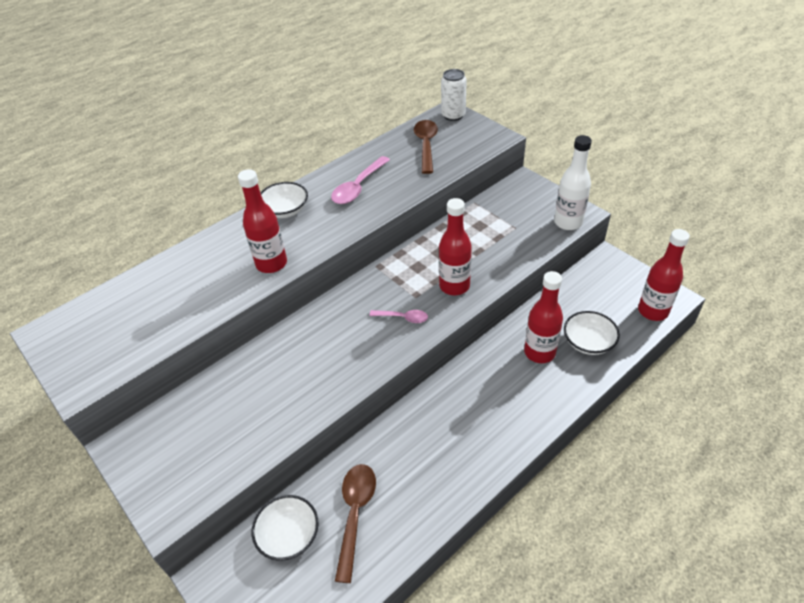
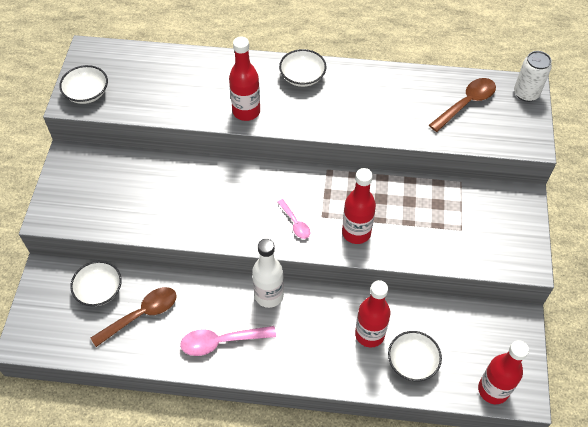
camera: 45 degrees right, 10 degrees up
pink spoon [331,156,390,204] -> pink spoon moved to [180,326,276,356]
white bottle [554,135,592,230] -> white bottle moved to [252,239,284,308]
none -> white bowl [59,65,108,104]

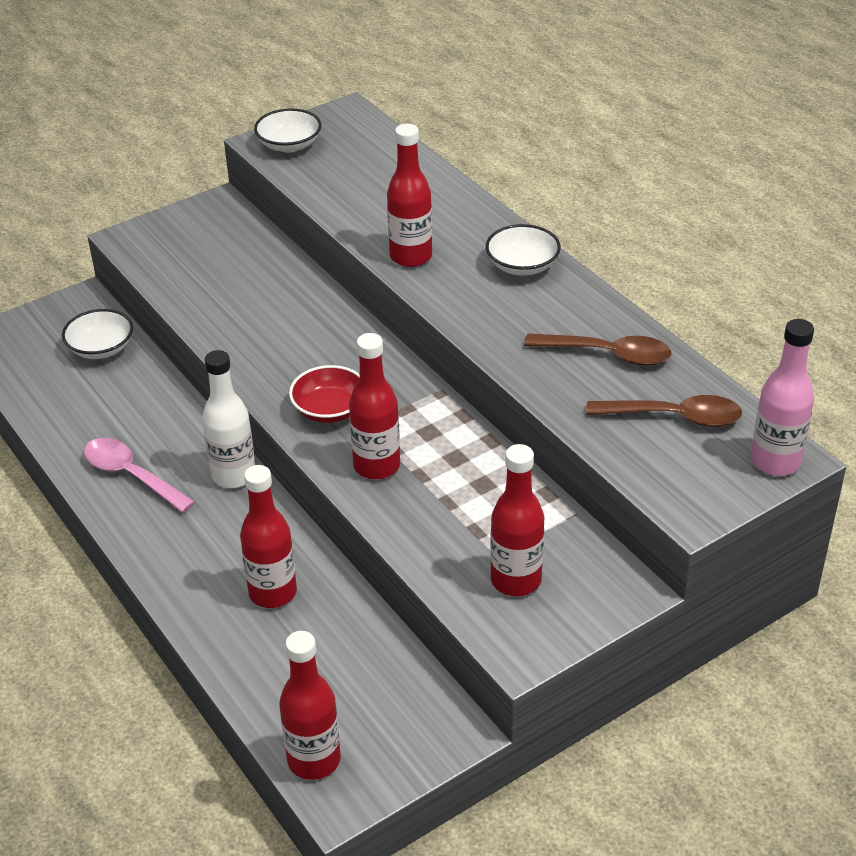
camera: 50 degrees right, 15 degrees down
brown spoon [91,287,177,347] -> brown spoon moved to [524,333,671,366]
pink spoon [278,199,310,239] -> red bowl [289,365,360,423]
white bowl [388,331,442,381] -> none
white can [514,51,552,102] -> pink bottle [751,319,814,476]
none -> red bottle [490,444,544,596]

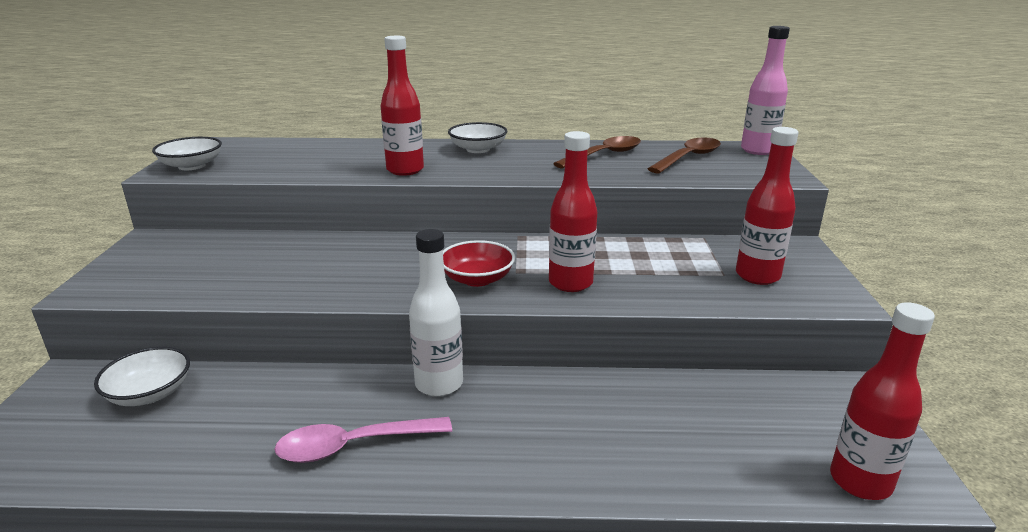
camera: 55 degrees left, 15 degrees down
red bottle [240,465,297,608] -> none

